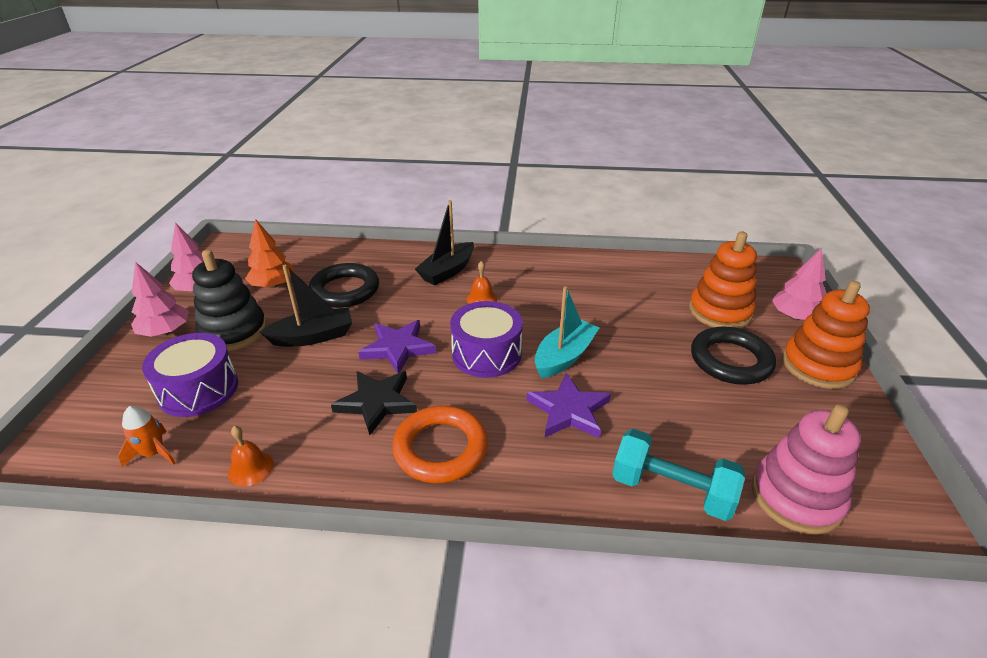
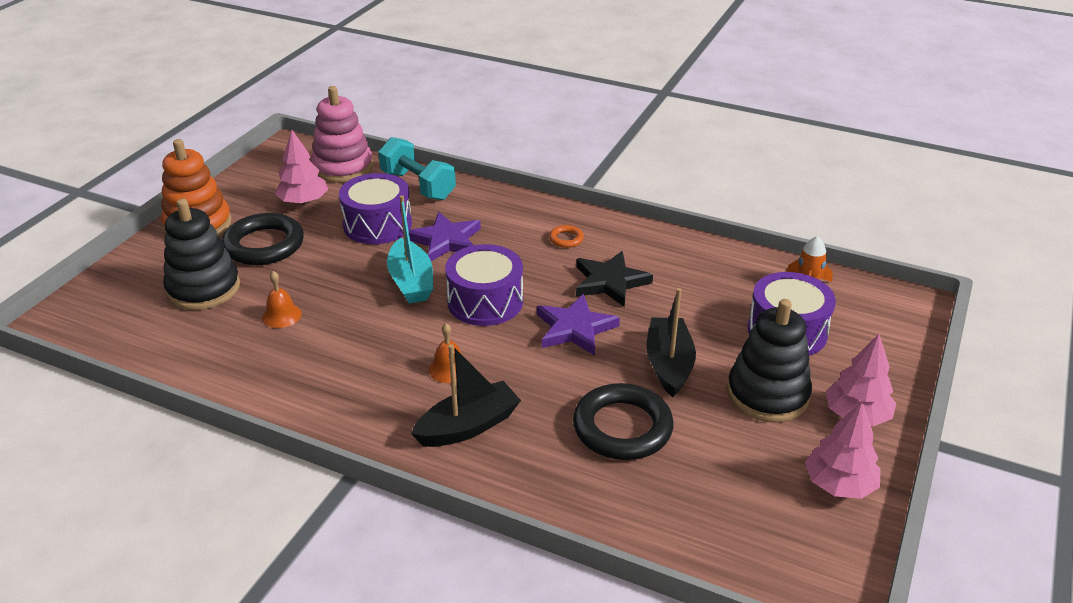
camera: 160 degrees left, 0 degrees up
orange bell [228,426,274,486] -> orange bell moved to [262,271,302,328]
orange tree [245,219,295,288] -> none
black boat [260,265,352,347] -> black boat turned 90 degrees clockwise [646,288,696,397]
orange ring [392,406,488,483] -> orange ring [549,225,584,248], size x0.44
turquoise boat [535,286,599,378] -> turquoise boat turned 75 degrees counterclockwise [387,195,433,304]
orange stacking toy [689,231,757,329] -> black stacking toy [163,199,240,310]
pink tree [772,248,826,320] -> pink tree moved to [275,130,328,205]
none -> purple drum [339,173,412,244]

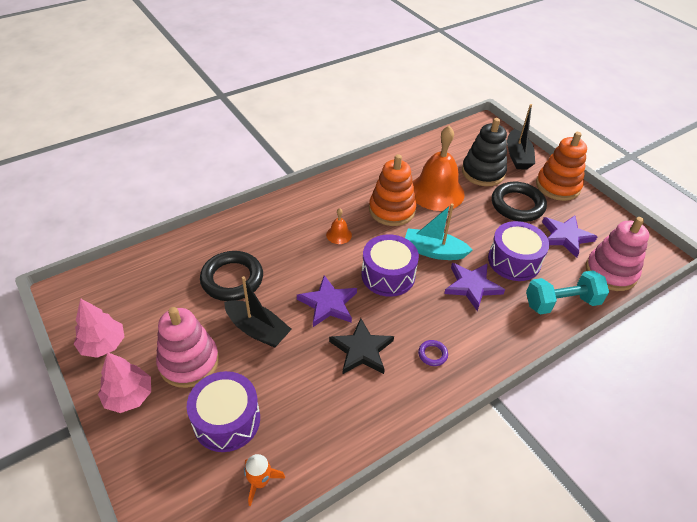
camera: 120 degrees right, 10 degrees up
orange bell [262,271,302,328] -> orange bell [412,126,465,211], size x2.34
pink tree [275,130,328,205] -> purple star [542,216,598,258]
black boat [411,344,521,447] -> black boat moved to [507,104,535,169]
orange ring [549,225,584,248] -> purple ring [418,340,448,366]
black stacking toy [727,299,812,423] -> pink stacking toy [156,307,219,388]
none -> orange stacking toy [369,154,416,226]

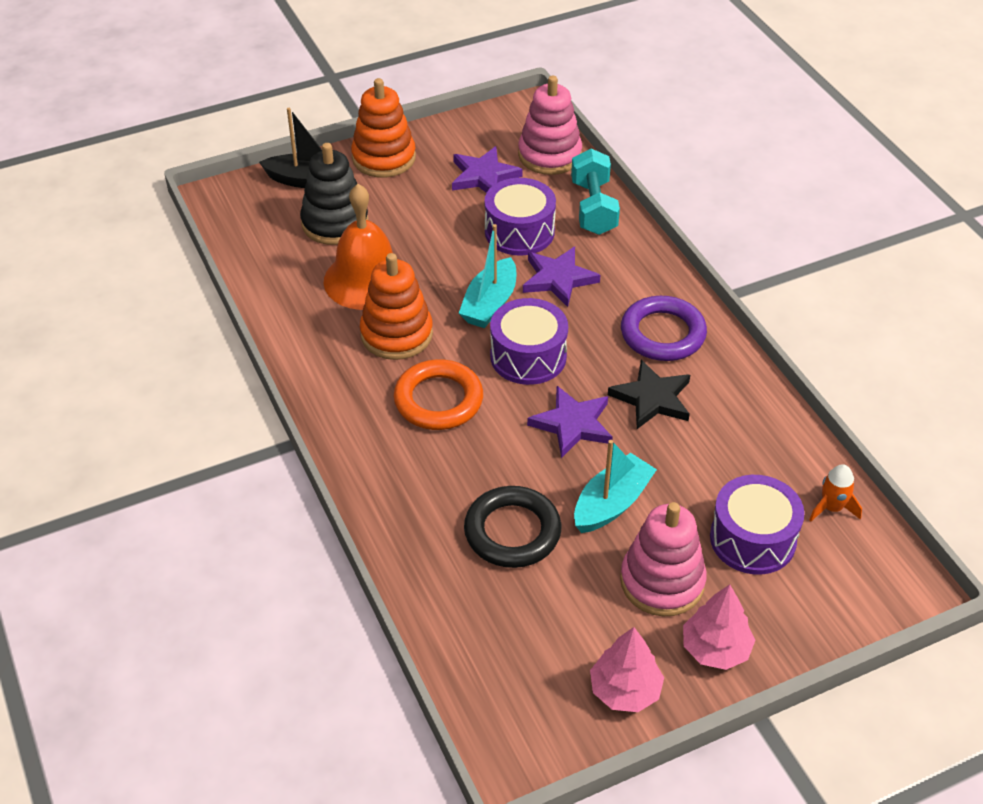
camera: 80 degrees left, 0 degrees up
black boat [224,276,292,348] -> turquoise boat [574,440,657,533]
orange bell [326,208,352,244] -> orange ring [394,359,483,430]
purple ring [418,340,448,366] -> purple ring [621,296,707,361], size x2.29
black ring [492,182,547,222] -> none

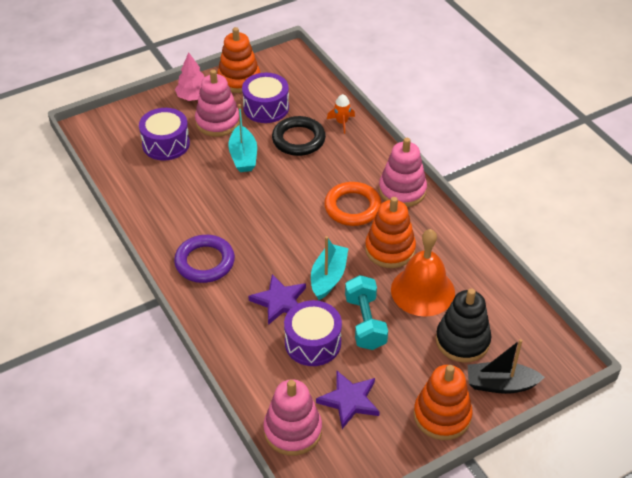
camera: 175 degrees right, 0 degrees up
purple drum [490,298,568,385] -> purple drum moved to [242,73,289,123]
purple star [527,386,613,458] -> none
turquoise dumbbell [571,149,620,235] -> turquoise dumbbell moved to [345,275,388,350]
turquoise boat [574,440,657,533] -> turquoise boat turned 45 degrees counterclockwise [228,104,257,172]
pink tree [590,627,664,712] -> orange stacking toy [217,27,260,93]
black star [608,360,690,429] -> none
orange rocket [809,464,862,522] -> orange rocket moved to [327,94,355,134]
none -> pink stacking toy [379,138,427,207]

